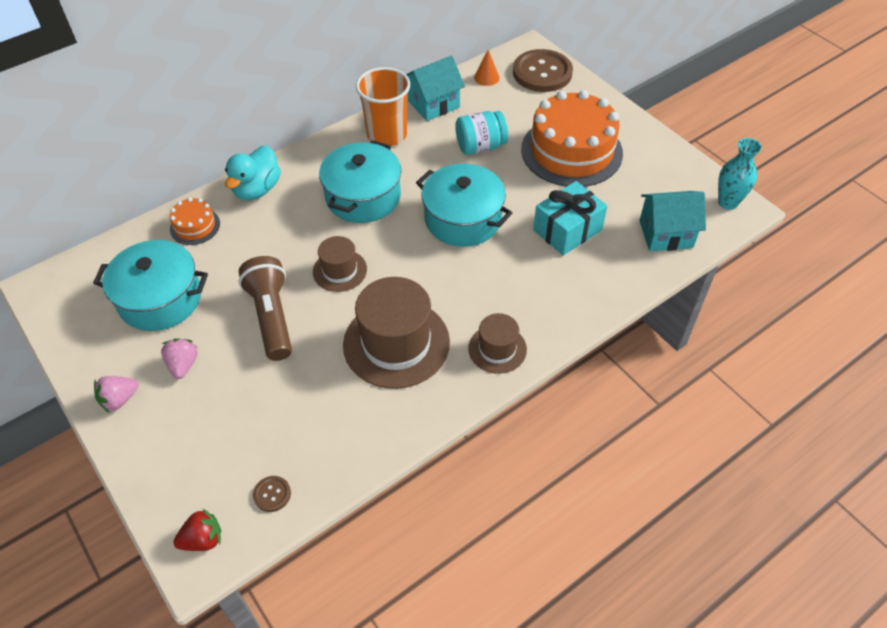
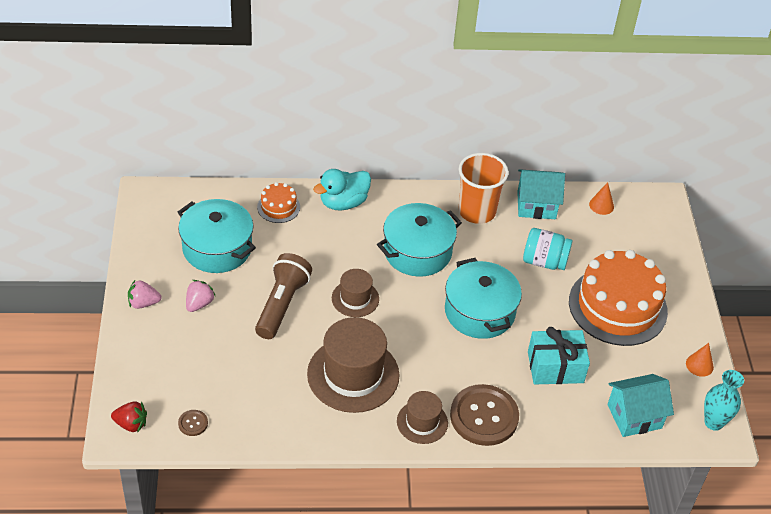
camera: 30 degrees right, 5 degrees down
brown button [513,49,573,92] -> brown button moved to [450,384,519,446]
turquoise house [639,191,706,251] -> turquoise house turned 45 degrees counterclockwise [607,374,674,437]
none -> orange cone [686,343,714,377]

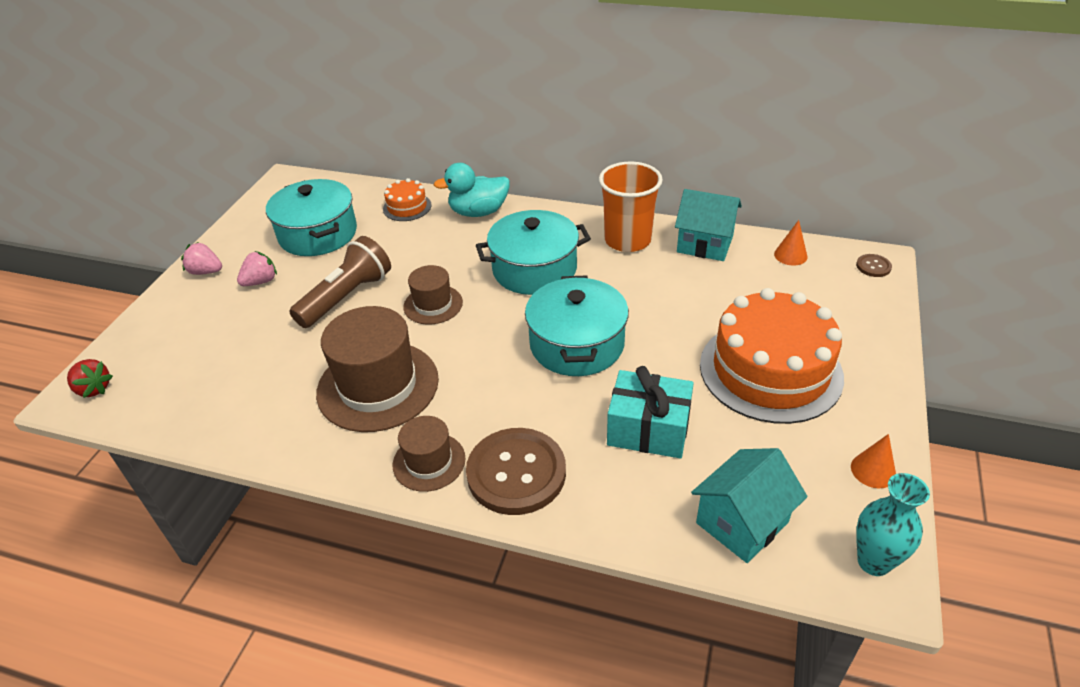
camera: 25 degrees right, 5 degrees down
brown button [178,410,208,436] -> brown button moved to [856,254,892,277]
turquoise jar [523,228,572,270] -> none
turquoise house [607,374,674,437] -> turquoise house turned 45 degrees counterclockwise [691,448,808,563]

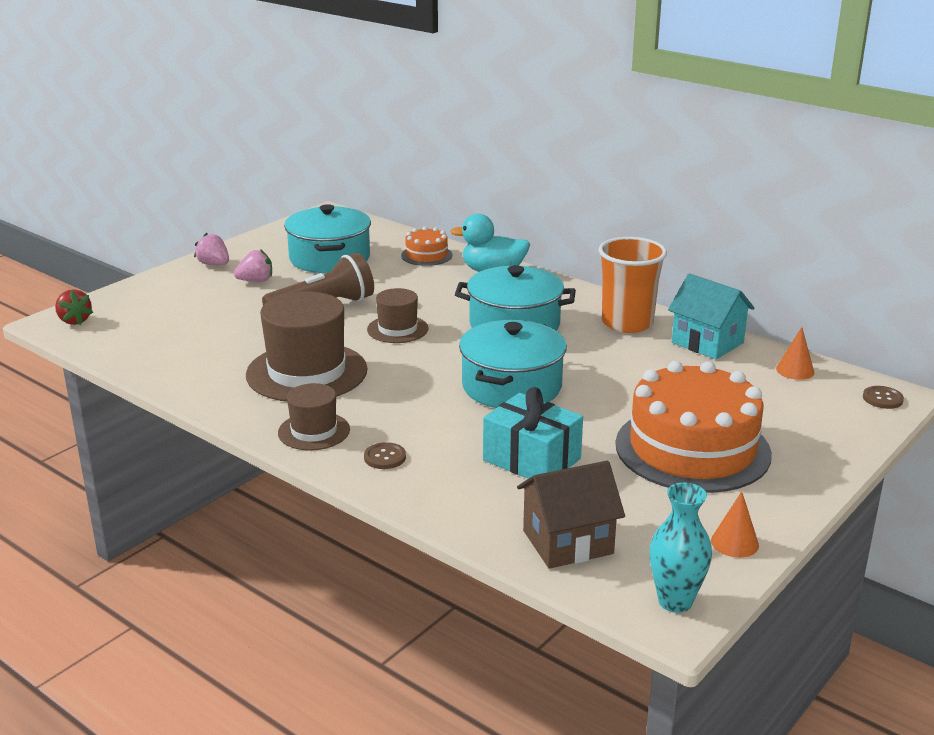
camera: 20 degrees right, 15 degrees down
brown button [466,428,566,515] -> brown button [364,442,406,469], size x0.42
turquoise house [691,448,808,563] -> brown house [517,461,625,569]

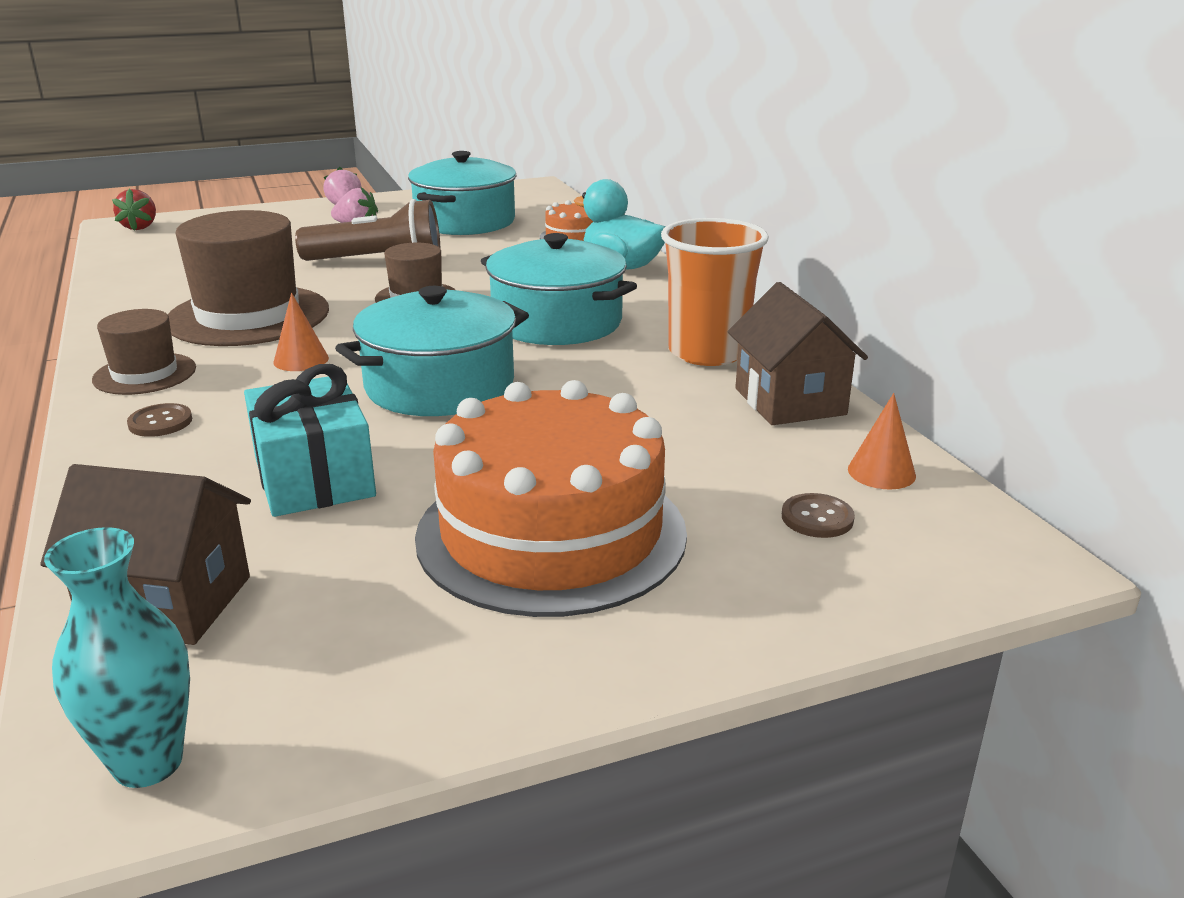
camera: 30 degrees right, 0 degrees up
turquoise house [668,273,755,360] -> brown house [728,282,868,425]
orange cone [711,491,759,558] -> orange cone moved to [274,293,329,371]
brown button [863,386,904,409] -> brown button moved to [782,493,855,538]

